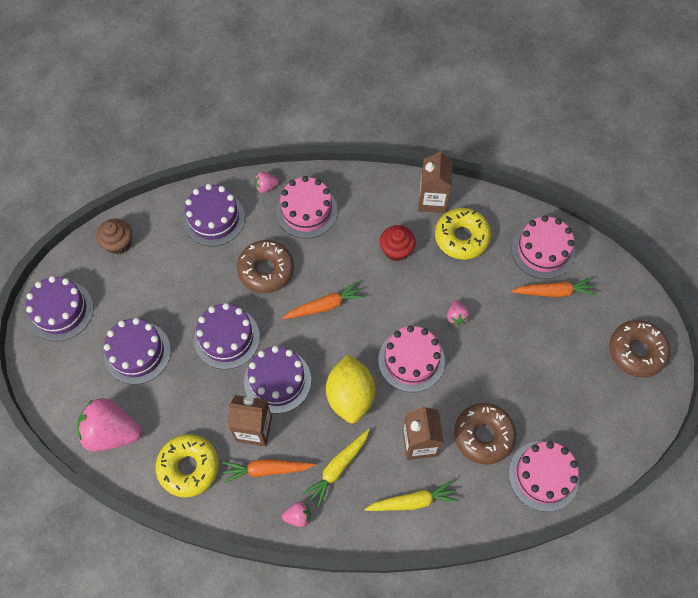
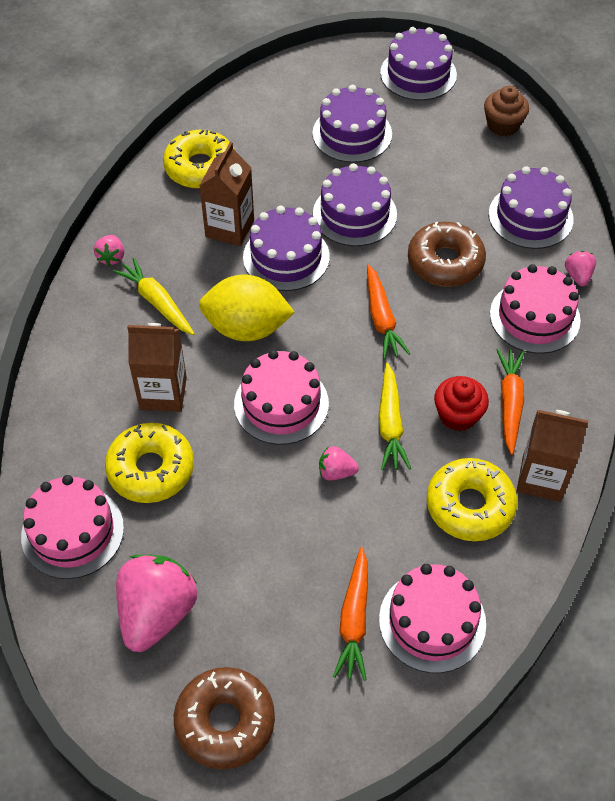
camera: 100 degrees right, 10 degrees down
pink strawberry [77,398,142,452] -> pink strawberry moved to [116,555,197,652]
orange carrot [223,459,315,483] -> orange carrot moved to [496,349,525,455]
yellow carrot [364,480,458,511] -> yellow carrot moved to [379,363,411,470]
brown donut [454,403,516,465] -> yellow donut [105,423,194,503]

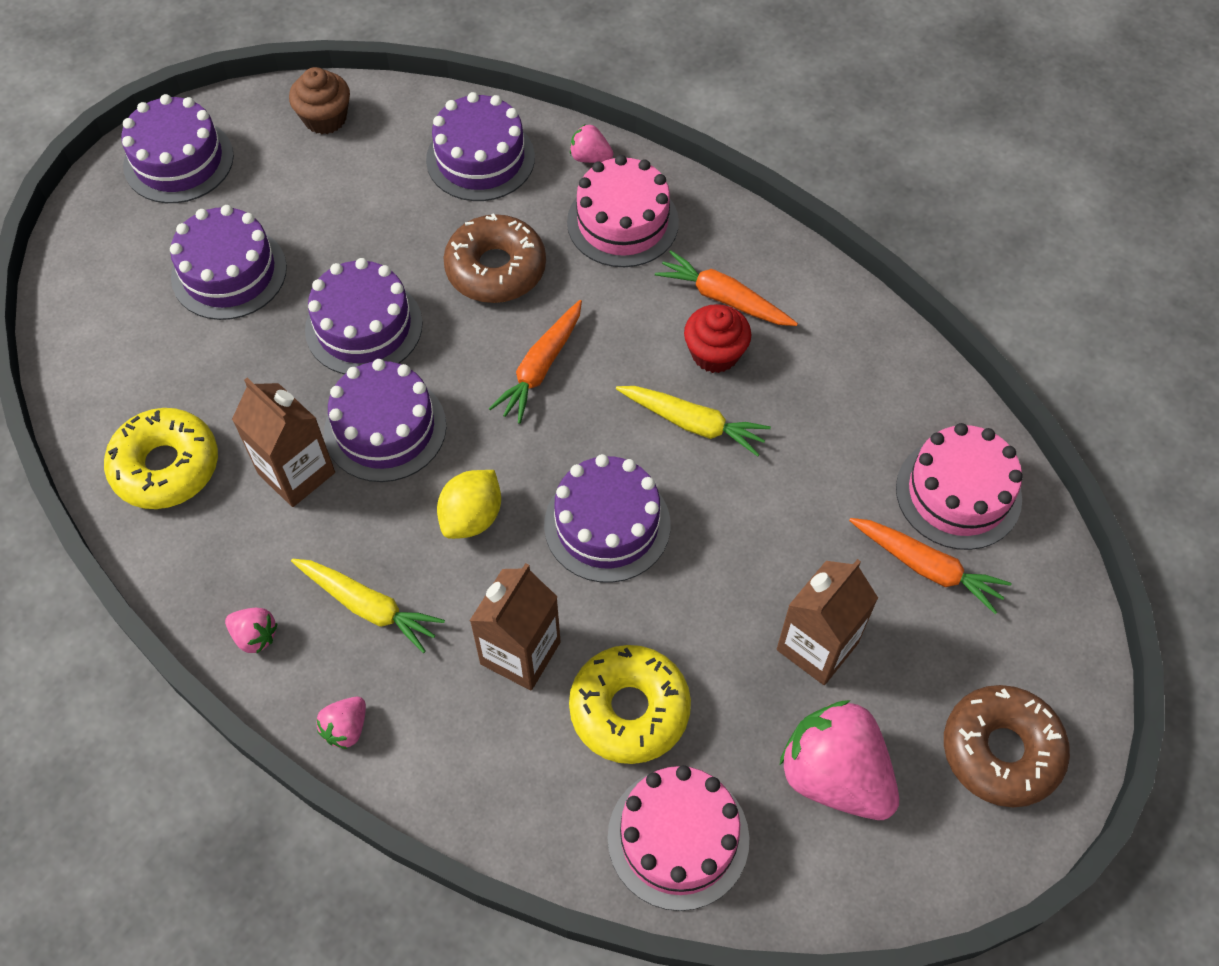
camera: 65 degrees left, 5 degrees up
yellow carrot [113,258,195,335] -> yellow carrot turned 135 degrees counterclockwise [291,559,445,653]
yellow lemon [199,275,295,341] -> yellow lemon [437,470,501,539], size x0.66
pink cake [234,350,329,445] -> purple cake [544,454,670,583]
pink strawberry [319,446,359,480] -> pink strawberry moved to [316,697,366,749]
orange carrot [367,264,410,359] -> orange carrot turned 105 degrees clockwise [488,300,582,424]
yellow donut [426,458,517,541] -> none
brown carton [517,410,588,502] -> brown carton moved to [777,559,878,685]

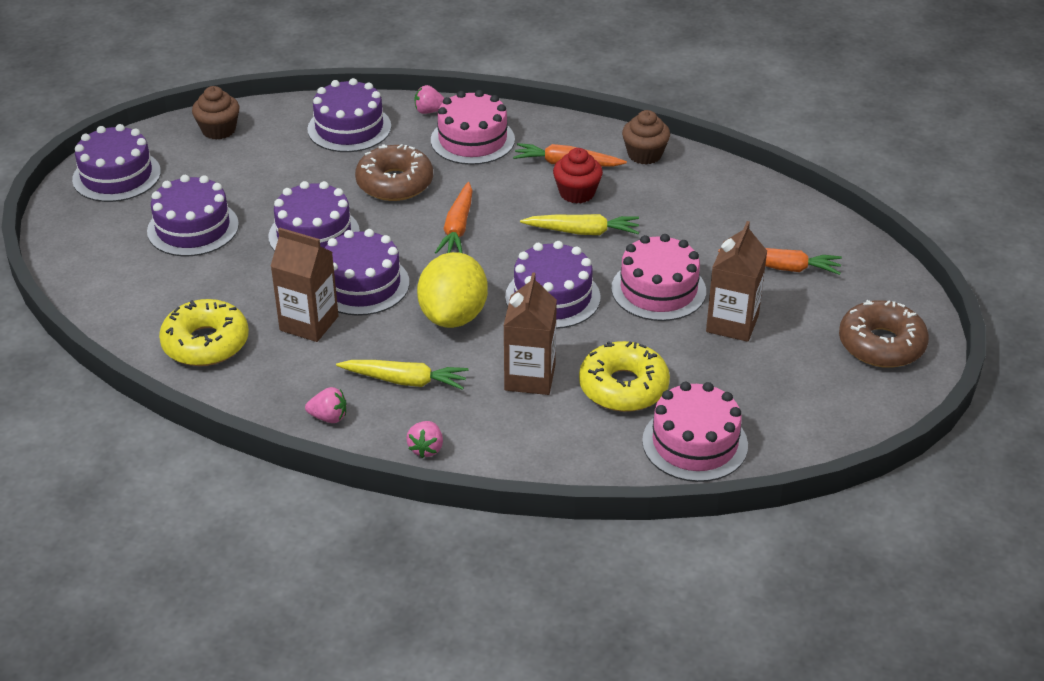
camera: 20 degrees left, 20 degrees down
yellow lemon [437,470,501,539] -> yellow lemon [417,252,488,328], size x1.52
pink strawberry [779,700,899,820] -> none
pink cake [896,423,1023,550] -> pink cake moved to [611,234,706,321]
none -> brown cupcake [622,110,670,165]

